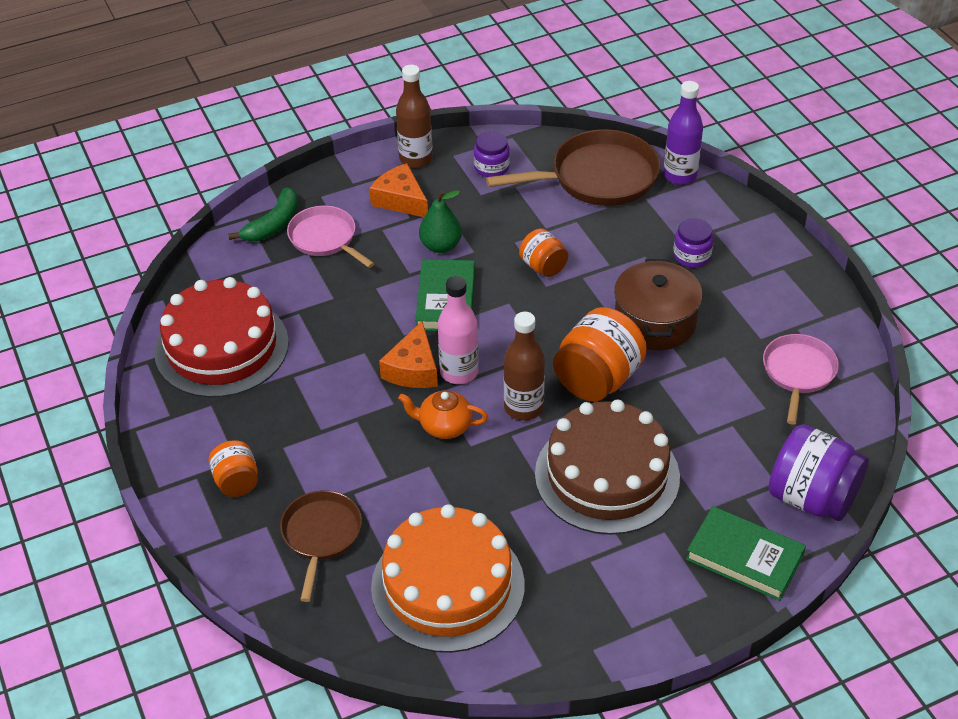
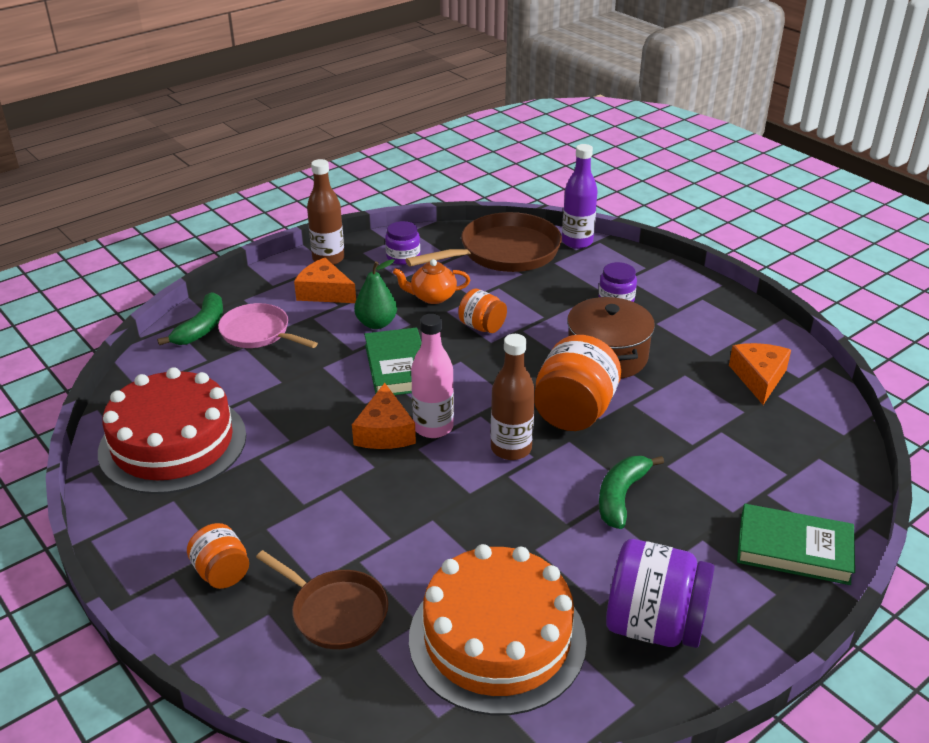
camera: 15 degrees left, 10 degrees down
brown pan [280,490,362,602] -> brown pan turned 135 degrees clockwise [256,550,389,649]
orange teapot [398,390,488,439] -> orange teapot moved to [393,259,470,304]
brown cake [535,400,680,535] -> green banana [599,456,664,529]
pink pan [763,334,839,425] -> orange cheese [729,343,791,405]
purple jar [769,424,869,521] -> purple jar moved to [606,539,715,648]

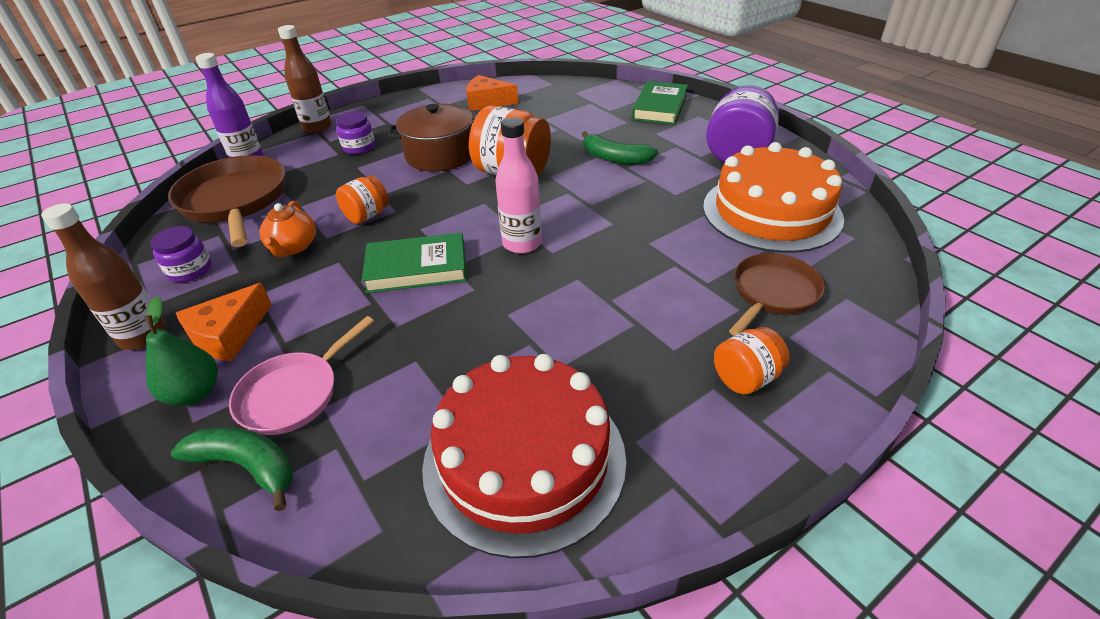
camera: 85 degrees left, 5 degrees up
orange cheese [352,383,416,449] -> none
green pear [354,259,397,329] -> green pear moved to [144,296,218,406]
brown bottle [491,334,535,460] -> brown bottle moved to [278,25,332,133]

